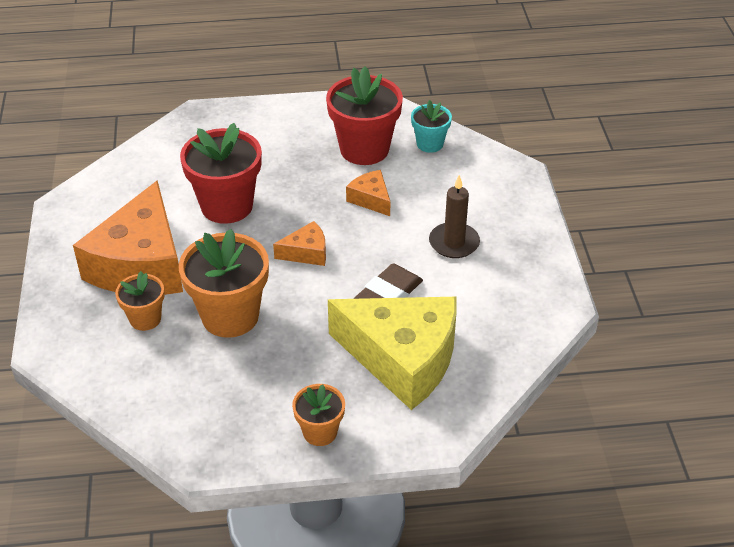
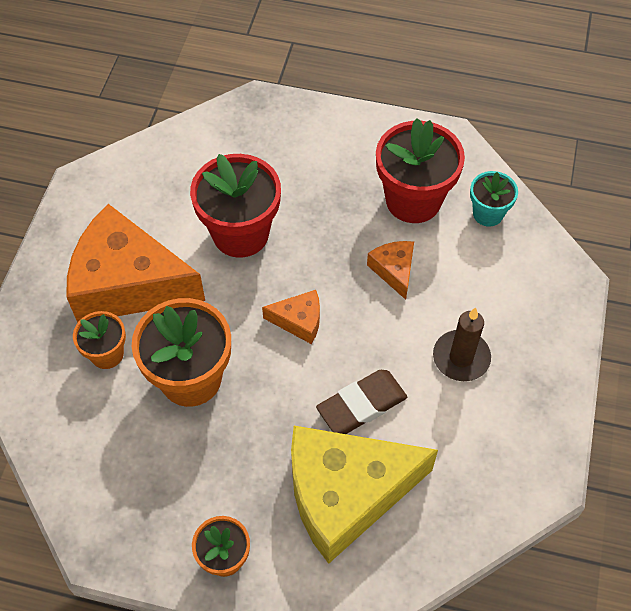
camera: 20 degrees right, 15 degrees up
orange cheese [73,180,183,295] -> orange cheese turned 75 degrees clockwise [66,204,205,323]
yellow cheese [328,297,456,410] -> yellow cheese turned 120 degrees clockwise [291,426,438,564]

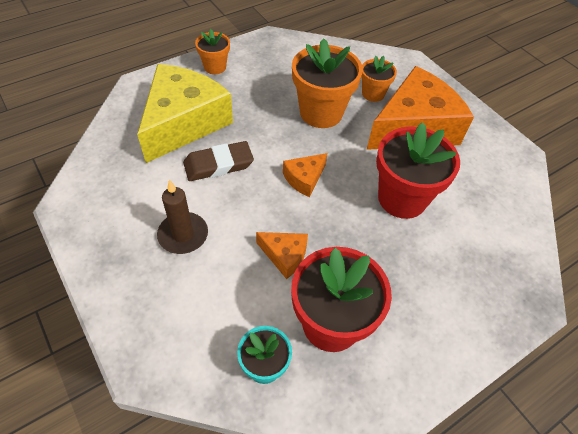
camera: 130 degrees right, 5 degrees down
brown eraser [316,370,407,434] -> brown eraser turned 60 degrees clockwise [183,141,254,181]

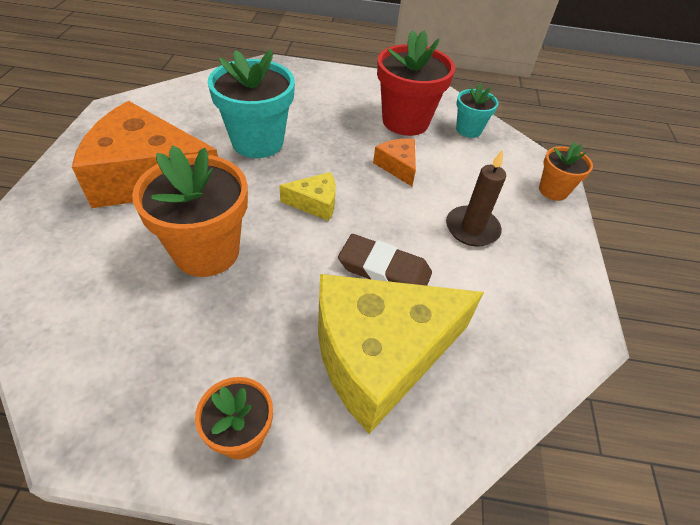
camera: 140 degrees left, 5 degrees down
orange cheese [283,153,327,197] -> yellow cheese [279,172,336,221]
orange flower pot [361,56,397,102] -> orange flower pot moved to [539,142,593,201]
red flower pot [376,122,460,219] -> turquoise flower pot [208,50,295,158]

